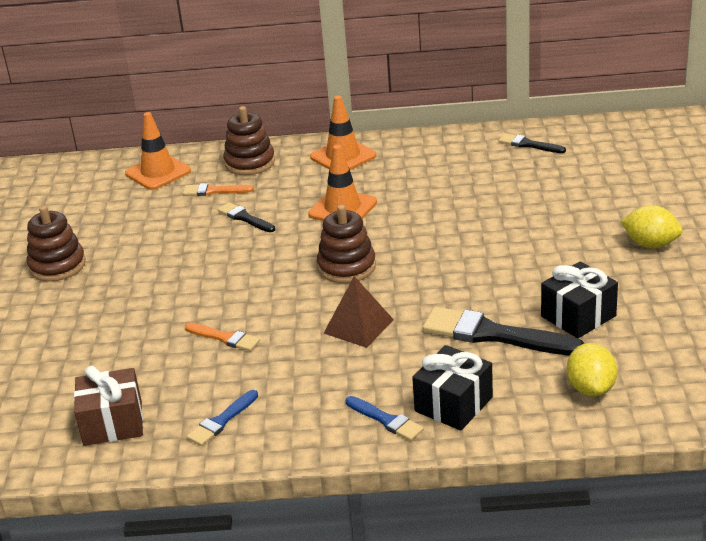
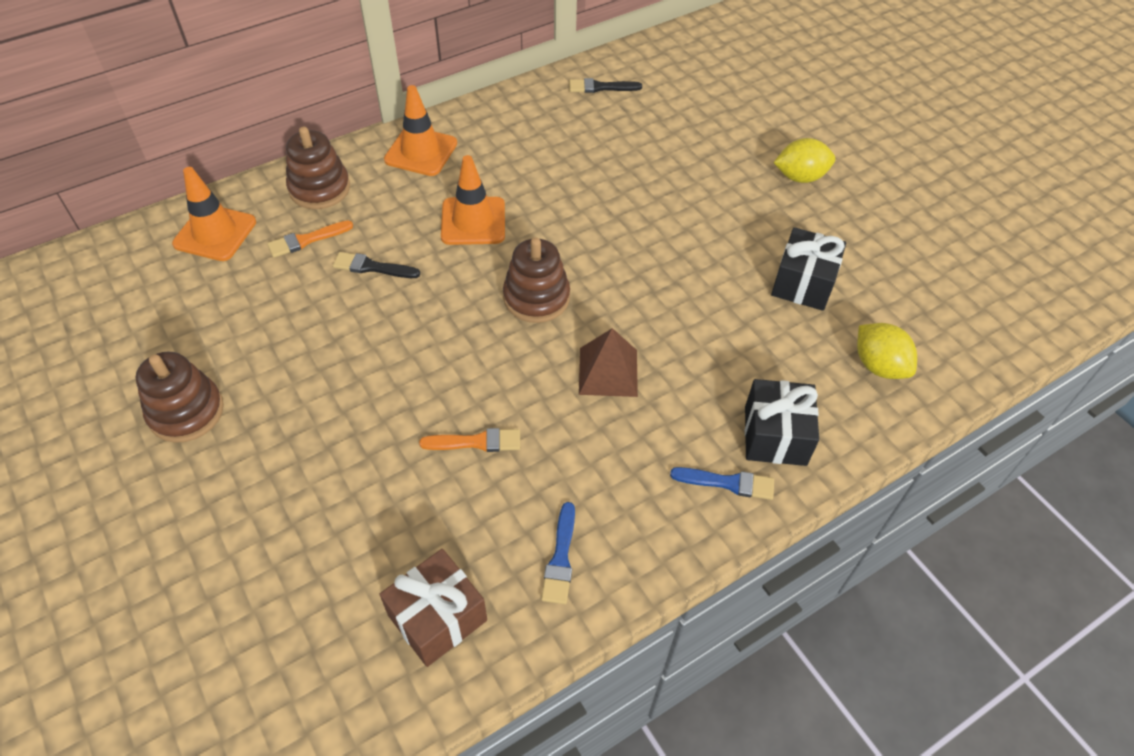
camera: 35 degrees left, 20 degrees up
black brush [423,307,585,356] -> none

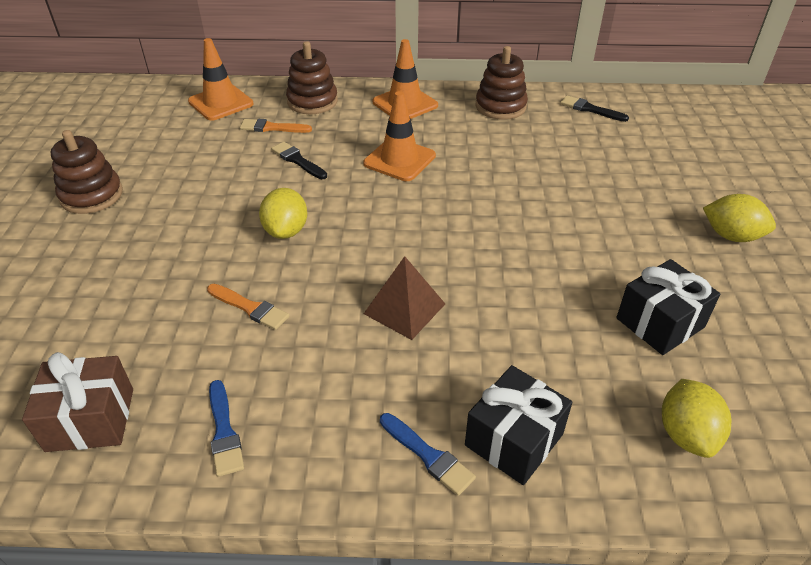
camera: 35 degrees right, 10 degrees down
brown stacking toy [503,237,570,323] -> brown stacking toy moved to [475,46,528,120]
blue brush [541,502,575,604] -> blue brush turned 60 degrees counterclockwise [209,380,244,477]
none -> yellow lemon [259,188,307,239]

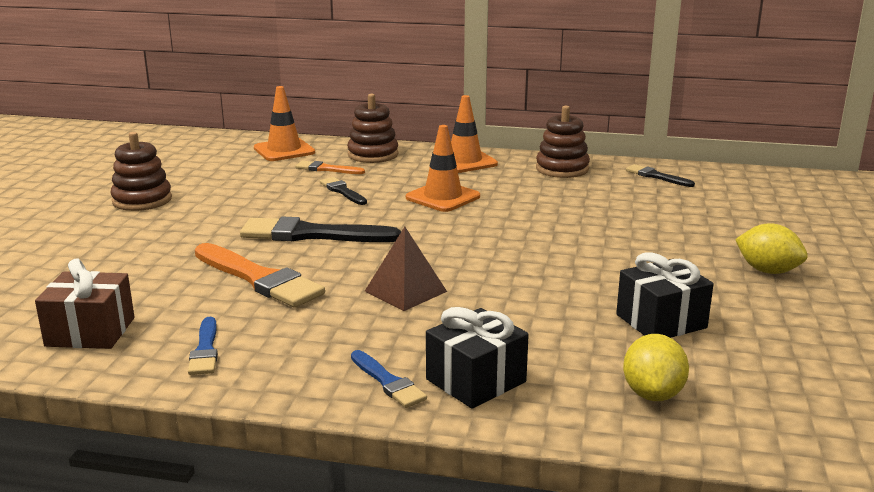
camera: 10 degrees right, 20 degrees down
orange brush [207,284,289,330] -> orange brush [195,243,325,308], size x1.88
yellow lemon [259,188,307,239] -> black brush [240,216,401,242]

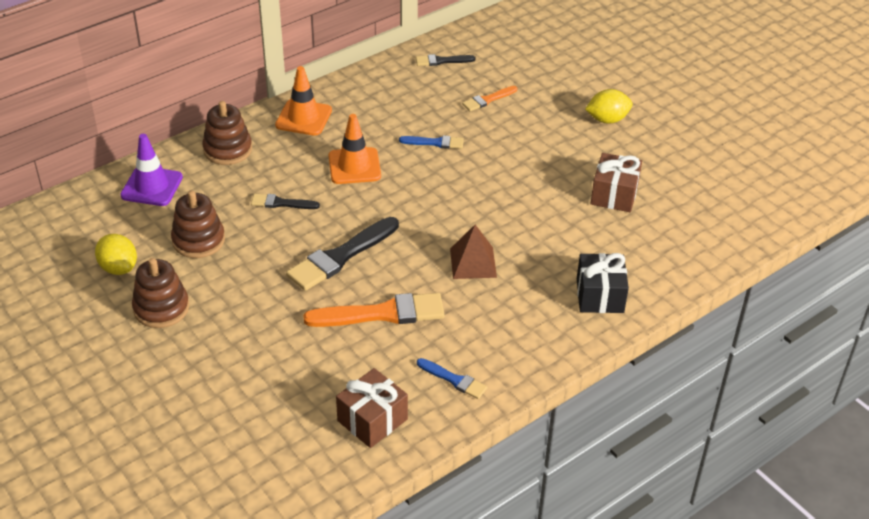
camera: 50 degrees left, 20 degrees up
orange traffic cone [254,86,315,161] -> purple traffic cone [120,134,183,206]
orange brush [295,161,365,174] -> orange brush moved to [462,86,517,111]
blue brush [351,350,427,408] -> blue brush moved to [399,135,464,149]
brown stacking toy [536,106,590,178] -> brown stacking toy moved to [171,191,225,258]
black gift [616,252,714,338] -> brown gift [591,153,642,212]
yellow lemon [623,334,689,401] -> yellow lemon moved to [95,234,137,275]

